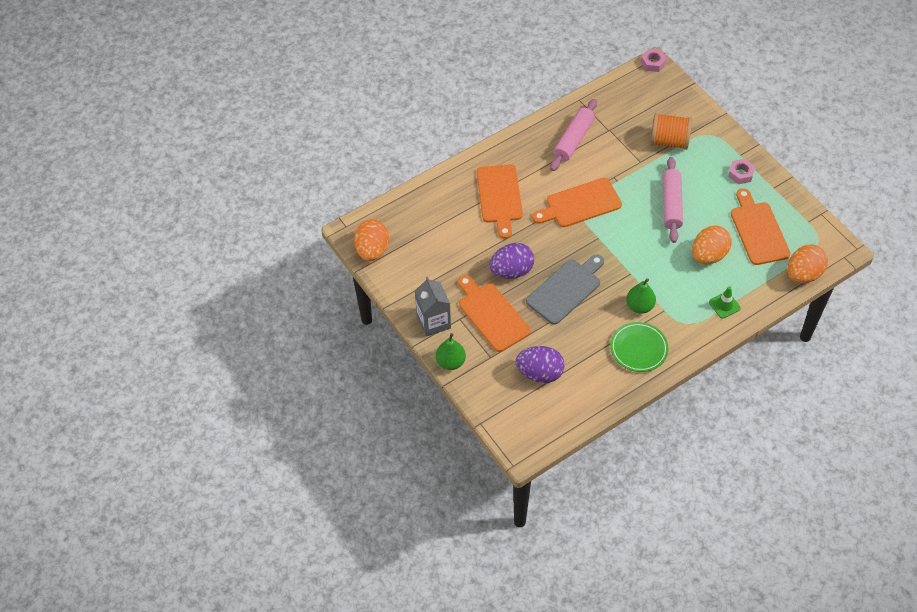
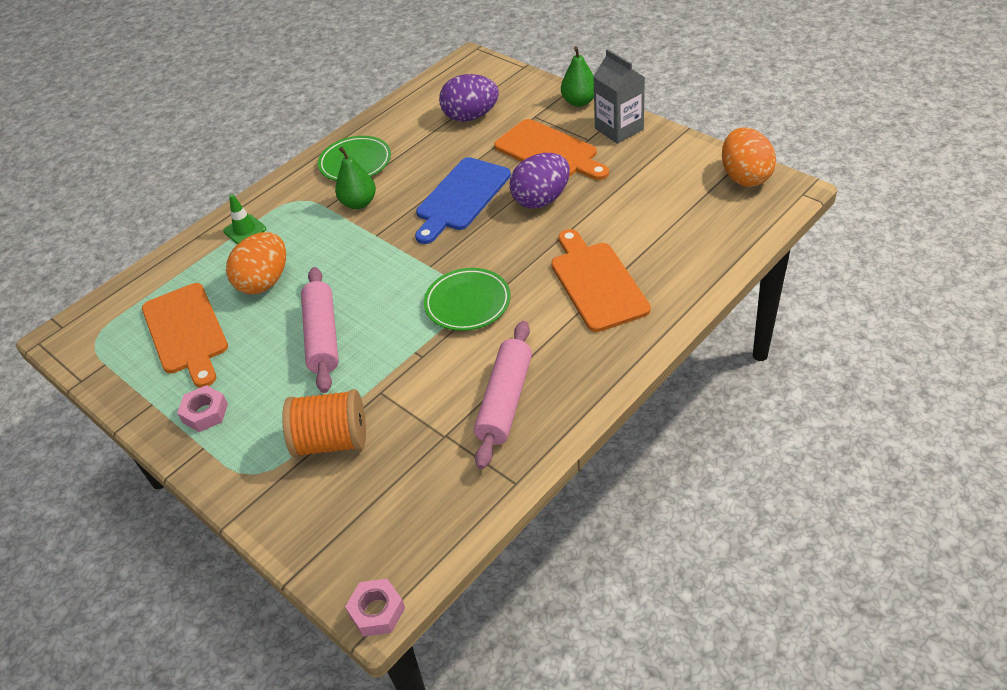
camera: 170 degrees right, 10 degrees down
grey cutting board [526,254,604,325] -> blue cutting board [415,157,511,244]
orange cutting board [532,178,622,227] -> green plate [424,268,510,331]
orange egg [787,244,828,283] -> none

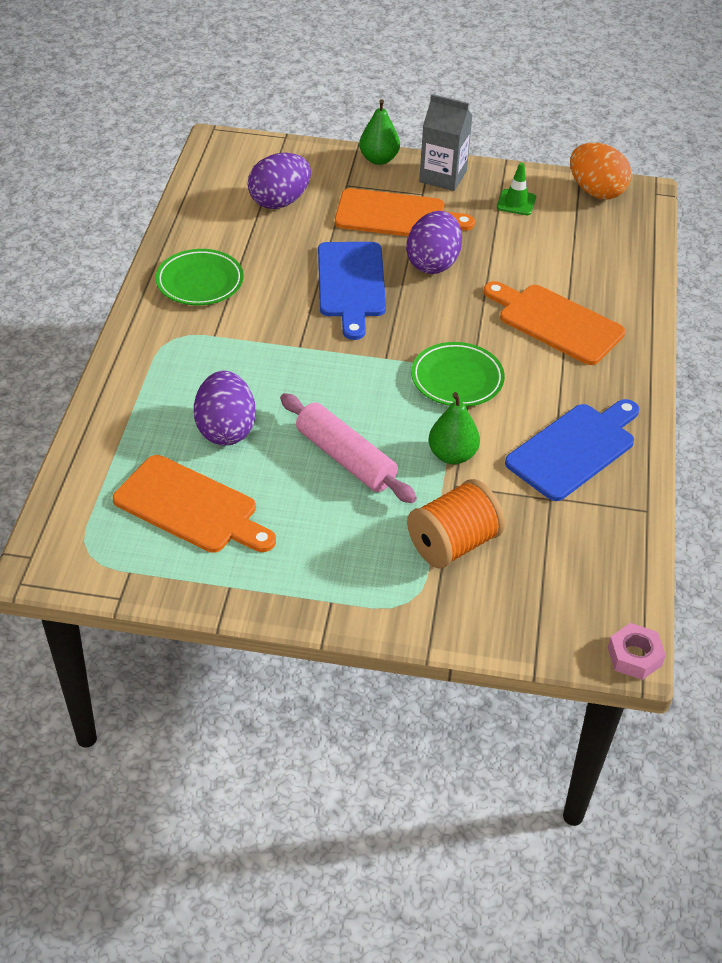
camera: 40 degrees left, 0 degrees up
pink nut [177,385,228,432] -> none
green traffic cone [223,194,266,244] -> green traffic cone moved to [497,163,536,215]
orange egg [226,232,286,294] -> purple egg [194,371,256,446]
green pear [335,147,376,209] -> green pear moved to [429,392,480,464]
pink rolling pin [474,321,532,469] -> blue cutting board [505,399,639,501]

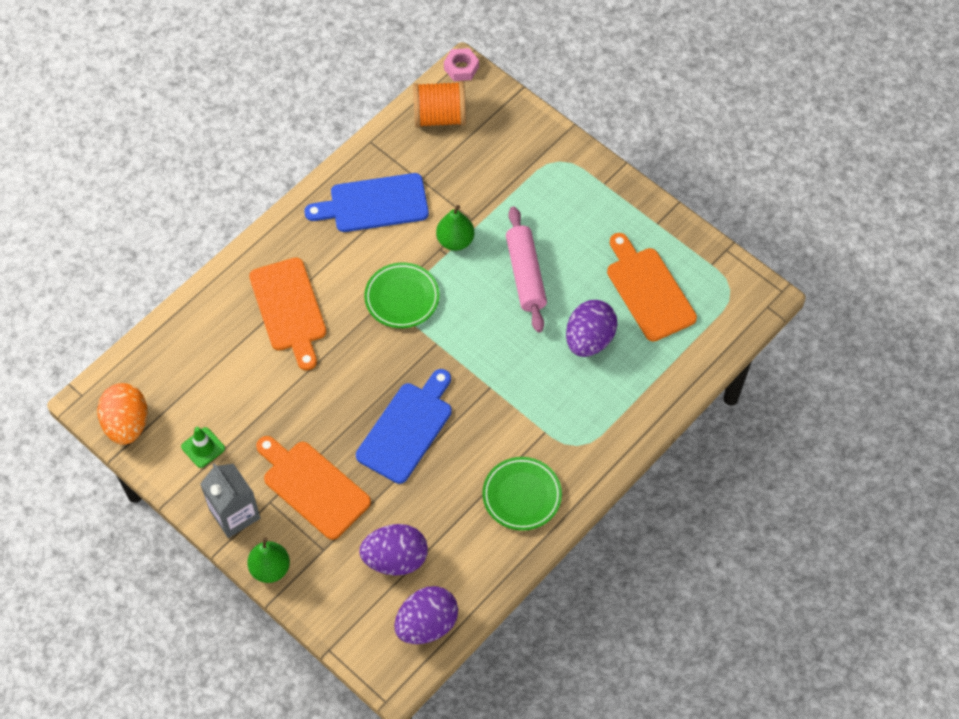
camera: 145 degrees left, 15 degrees up
purple egg [406,211,462,274] -> purple egg moved to [394,586,458,644]
orange spool [407,479,505,568] -> orange spool moved to [413,81,466,128]

